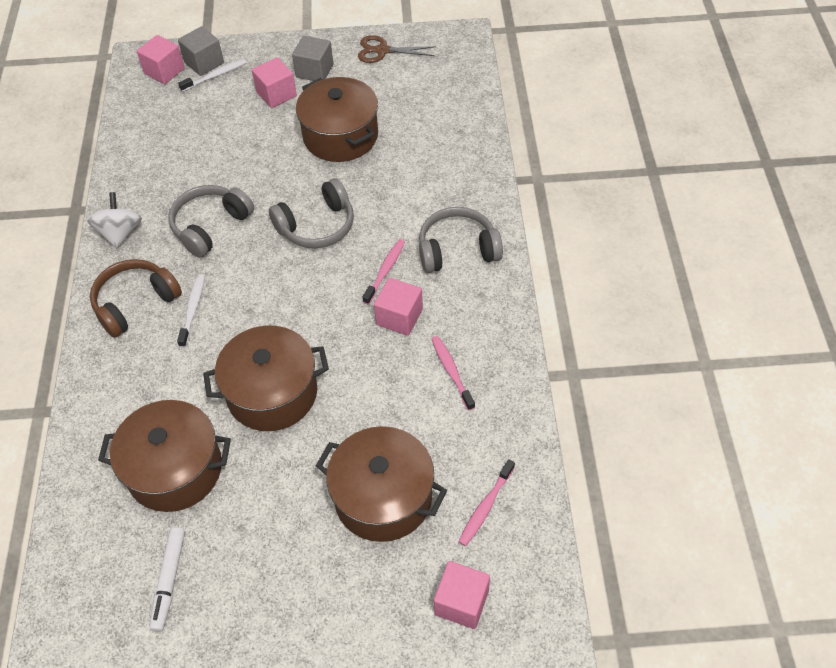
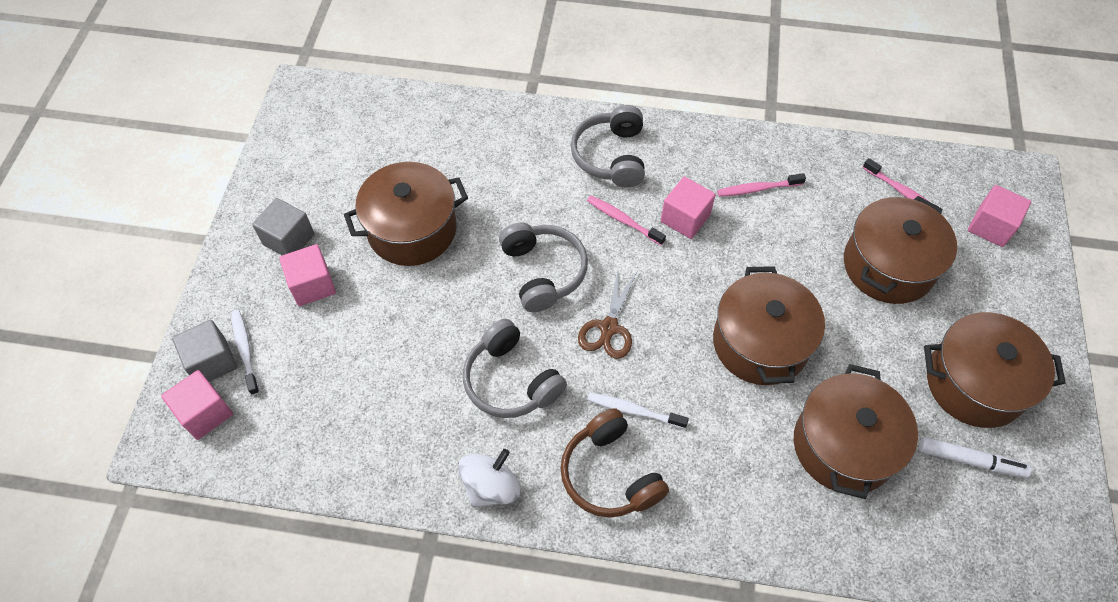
camera: 80 degrees left, 5 degrees up
white spinning top [87,192,142,249] -> white spinning top turned 120 degrees clockwise [458,449,520,507]
brown scissors [358,35,436,63] -> brown scissors moved to [578,267,637,359]
none -> brown pot [924,312,1066,428]

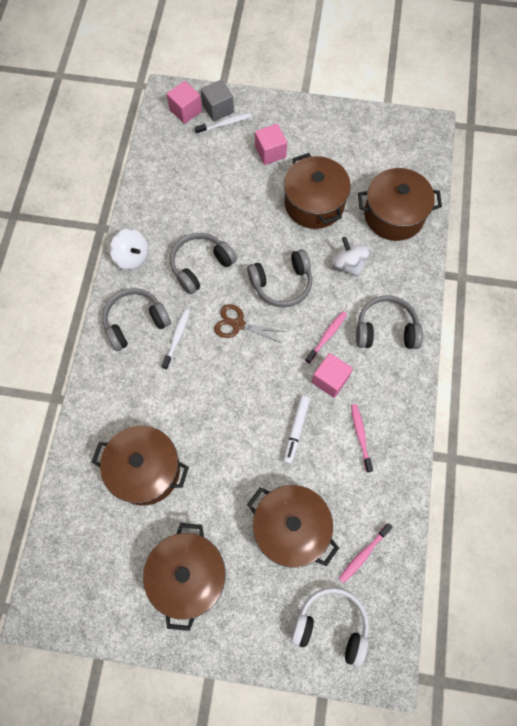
camera: 90 degrees right, 10 degrees up
grey cube [252,198,314,255] -> none
brown headphones [560,408,669,518] -> grey headphones [102,288,171,351]
brown pot [713,266,825,385] -> brown pot moved to [358,168,442,241]
white marker [919,437,1031,478] -> white marker moved to [283,396,310,464]
pink cube [968,185,1031,247] -> white headphones [291,587,369,667]
none -> white spinning top [332,237,371,277]

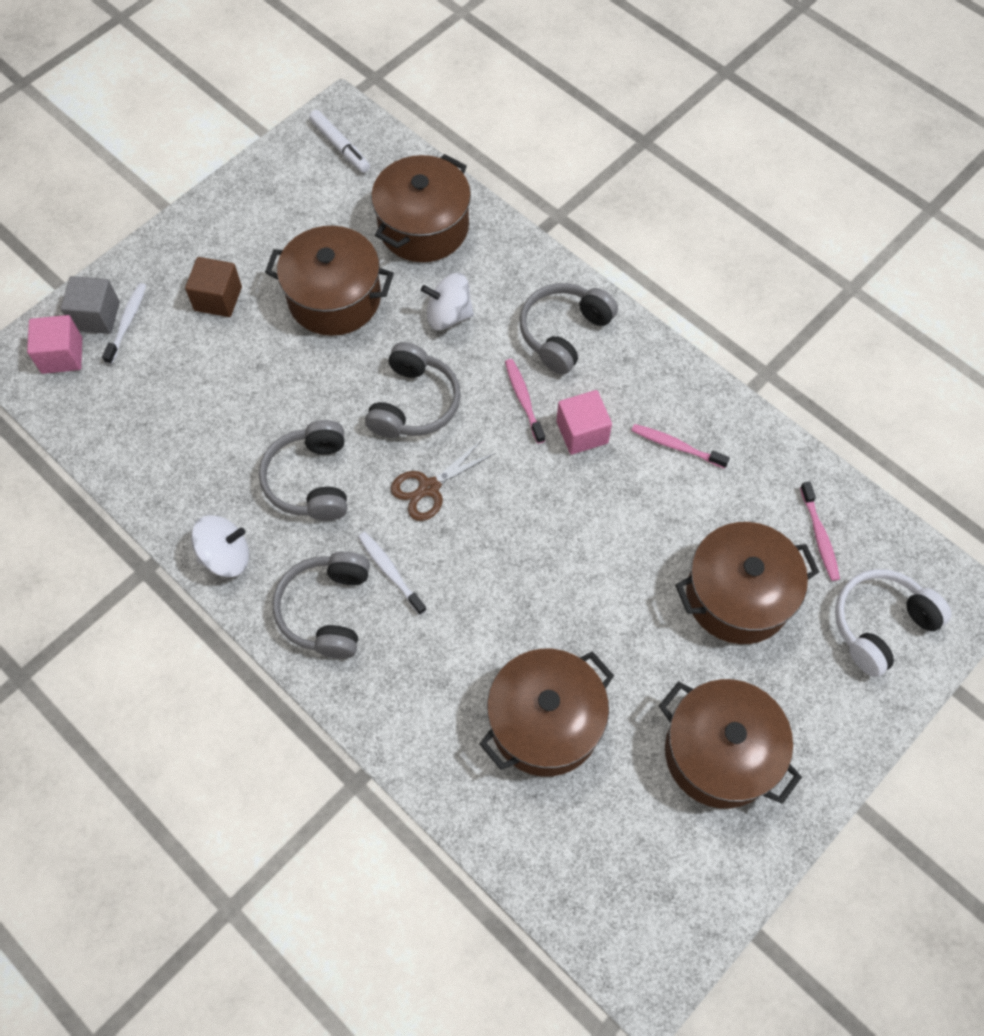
camera: 55 degrees left, 5 degrees down
pink cube [255,124,287,165] -> brown cube [185,257,242,317]
white marker [283,396,310,464] -> white marker moved to [309,110,370,173]

